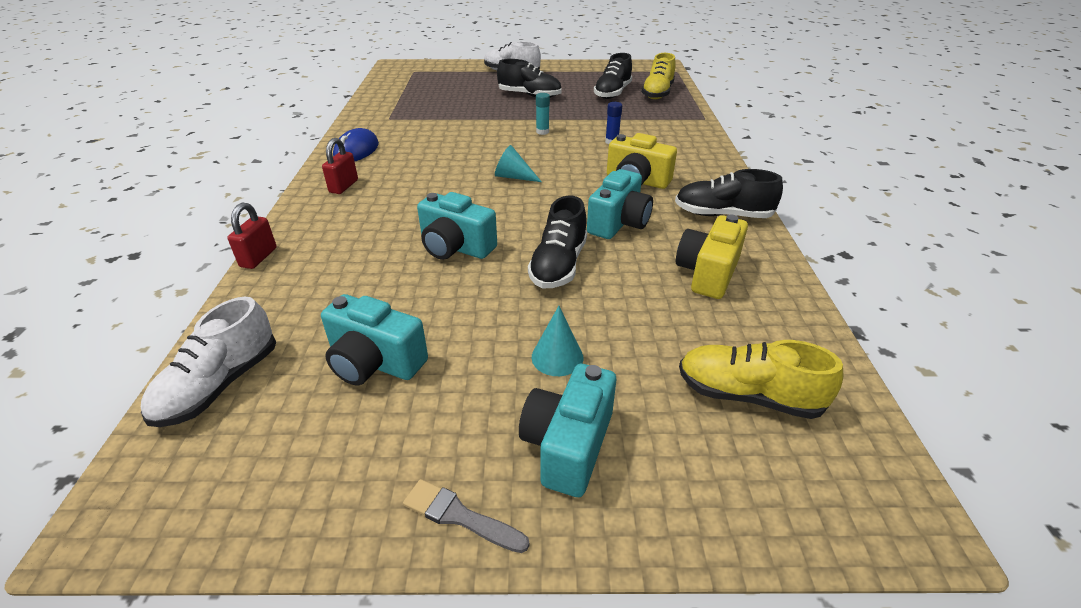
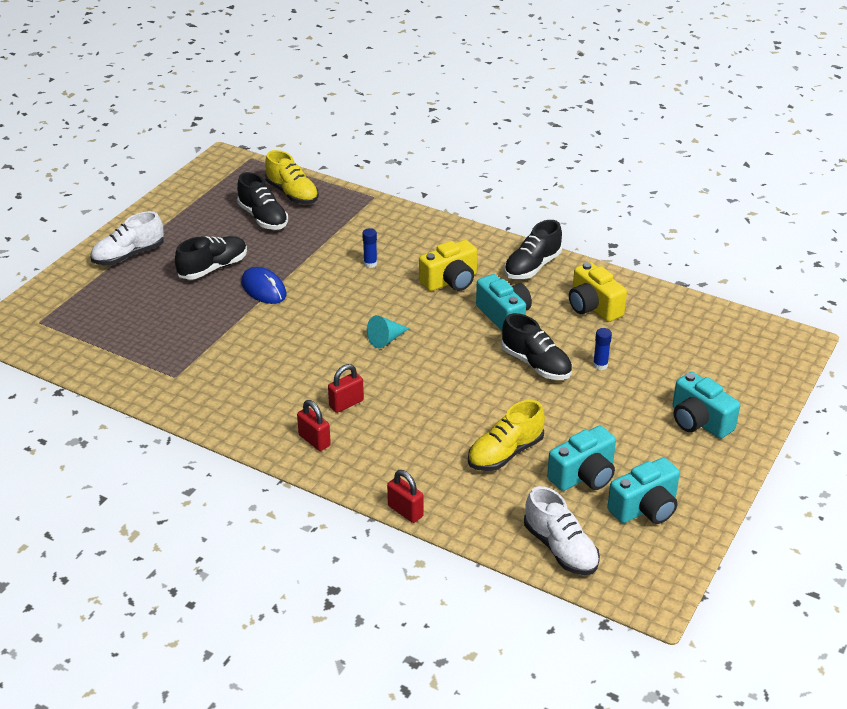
camera: 60 degrees left, 0 degrees up
blue mouse [333,128,379,161] -> blue mouse moved to [241,267,286,304]
grey brush [403,479,530,553] -> none
turquoise camera [417,192,497,260] -> turquoise camera moved to [607,457,680,524]
turquoise cone [531,306,583,376] -> none
turquoise glue stick [536,93,550,135] -> none
yellow shoe [679,340,843,419] -> yellow shoe moved to [468,400,545,471]
none -> red padlock [328,364,364,413]
none -> blue glue stick [593,328,612,370]

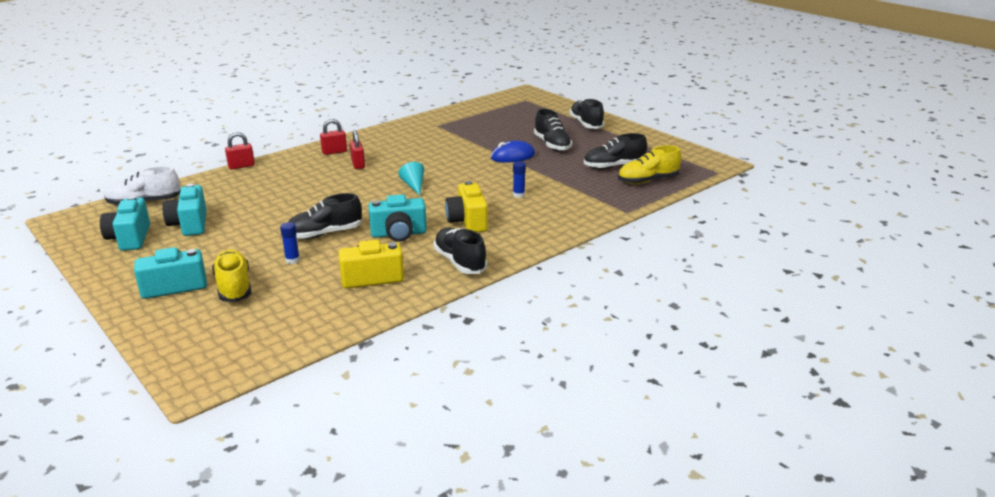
camera: 110 degrees right, 10 degrees down
white shoe [90,211,164,265] -> black shoe [569,98,604,129]
yellow shoe [468,400,545,471] -> yellow shoe moved to [212,250,251,302]

